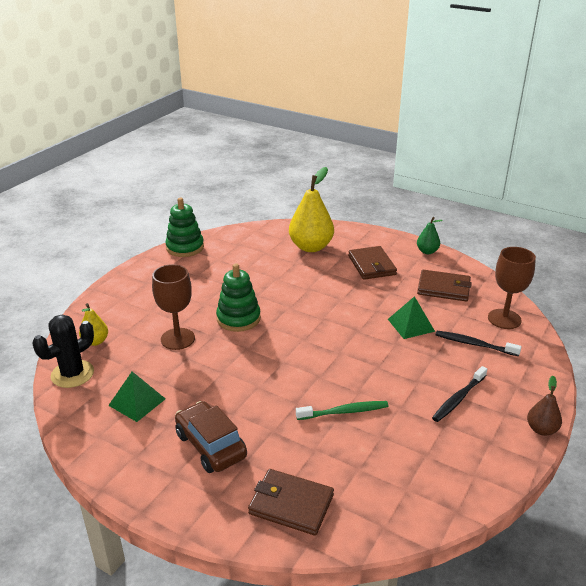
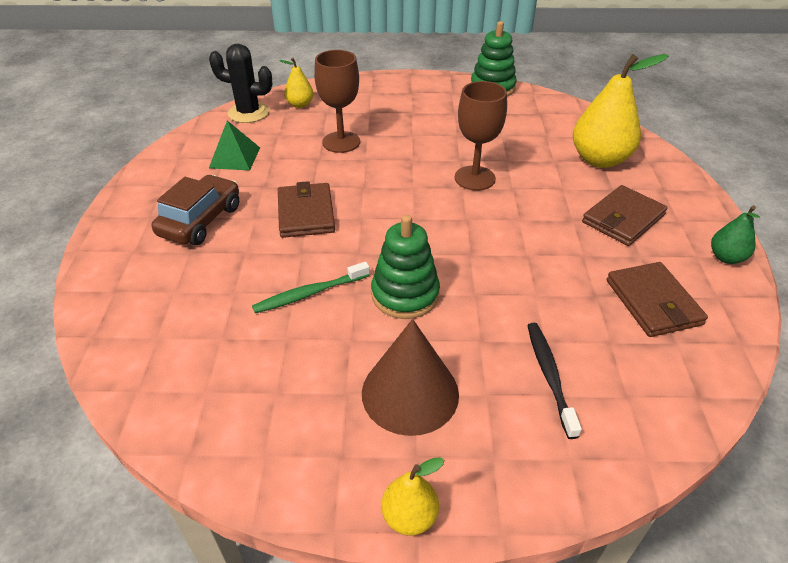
camera: 60 degrees right, 10 degrees up
green stacking toy [216,264,261,332] -> green stacking toy moved to [371,215,440,319]
brown wallet [248,469,334,536] -> brown wallet moved to [278,181,335,238]
green toothbrush [296,401,388,420] -> green toothbrush turned 105 degrees clockwise [252,262,370,313]
green pyramid [388,296,435,339] -> none
black toothbrush [432,366,487,422] -> brown cone [362,319,459,436]
brown goblet [488,247,536,329] -> brown goblet moved to [455,81,507,191]
brown pear [527,376,562,436] -> yellow pear [381,457,444,536]

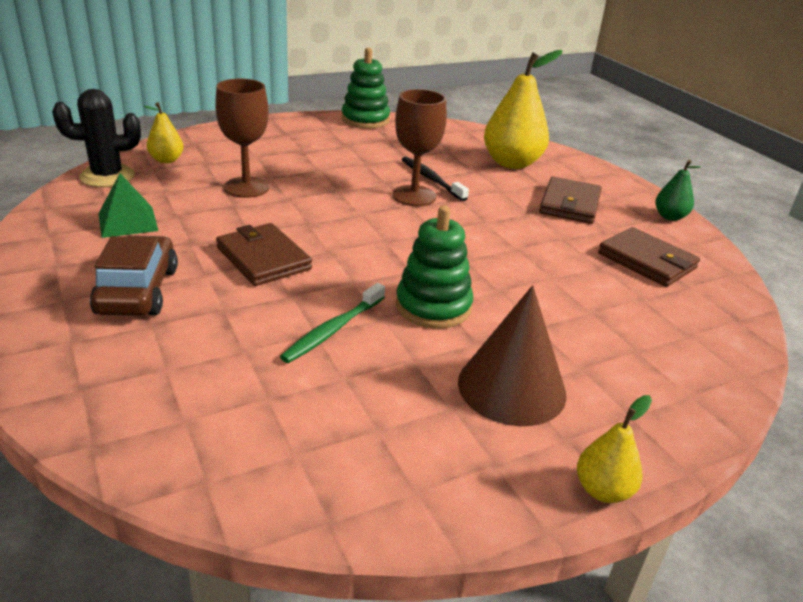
camera: 30 degrees left, 10 degrees down
black toothbrush [527,323,582,439] -> black toothbrush moved to [402,157,469,201]

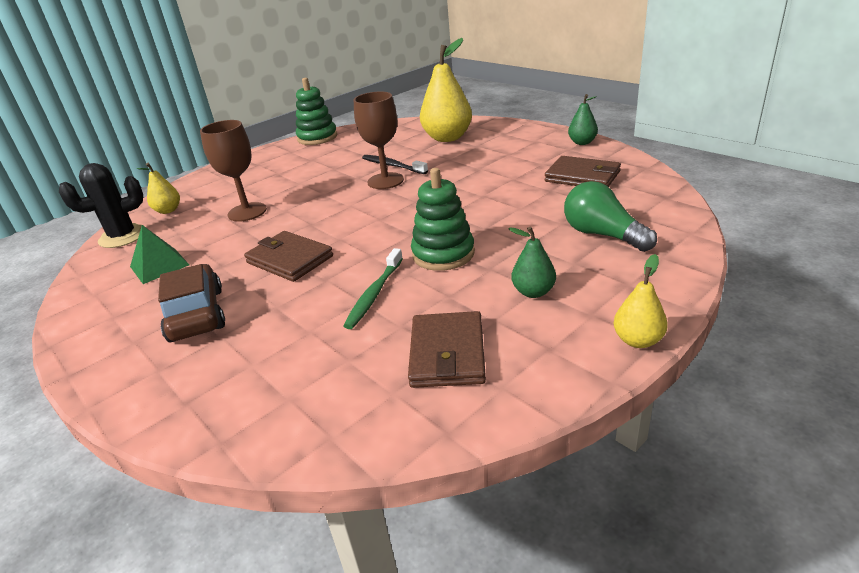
camera: 10 degrees left, 0 degrees up
brown cone [458,285,567,426] -> green pear [508,227,556,298]
brown wallet [539,177,602,224] -> brown wallet moved to [408,311,486,388]
none -> green light bulb [564,181,657,252]

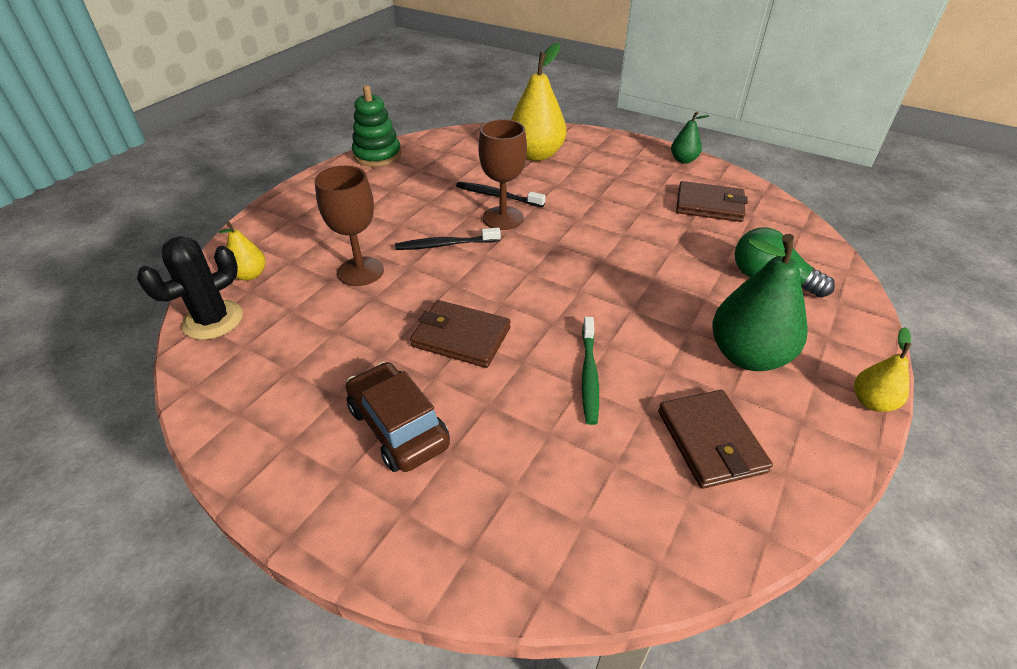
camera: 20 degrees left, 10 degrees up
green pyramid [130,225,190,284] -> none
green stacking toy [411,168,475,271] -> none
green pear [508,227,556,298] -> green pear [712,234,808,371], size x1.96
none -> black toothbrush [395,228,501,250]

